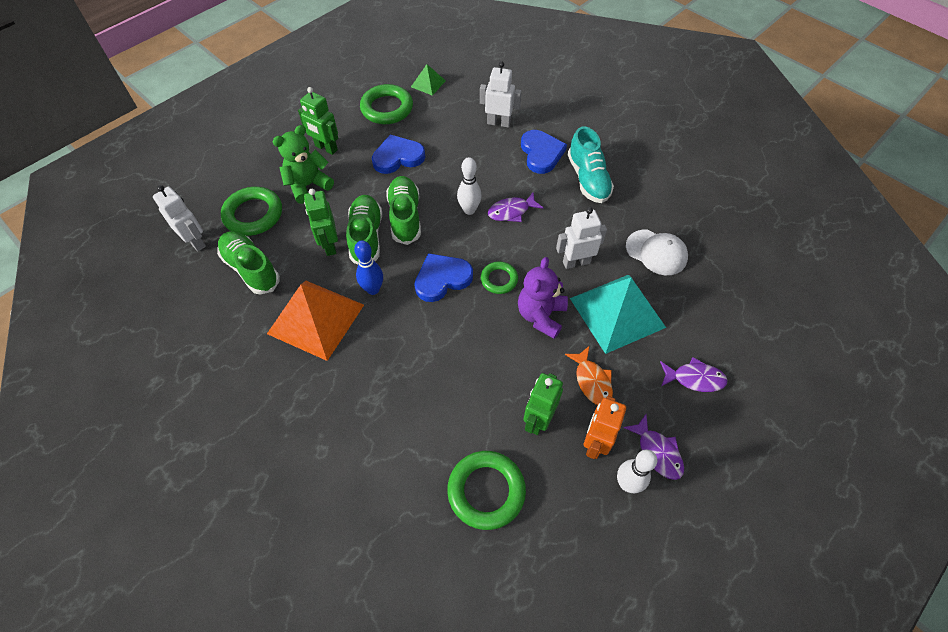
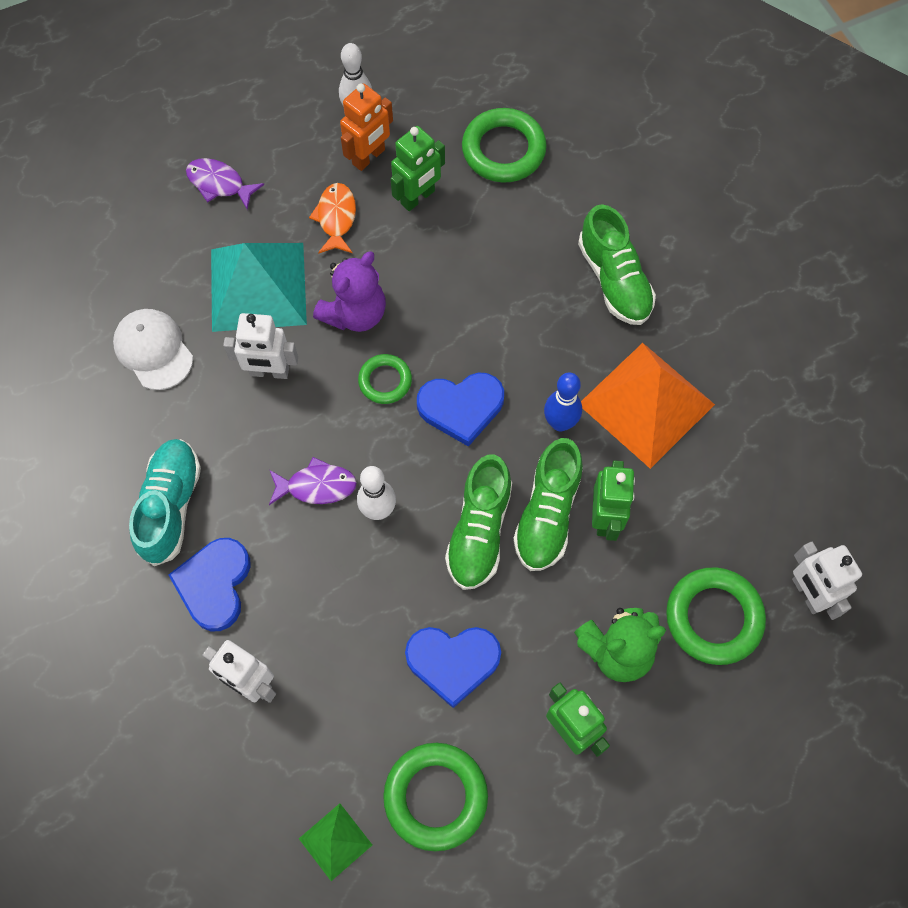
camera: 160 degrees left, 10 degrees up
green shoe [217,231,280,295] -> green shoe moved to [578,204,656,325]
purple fish [623,414,684,480] -> none

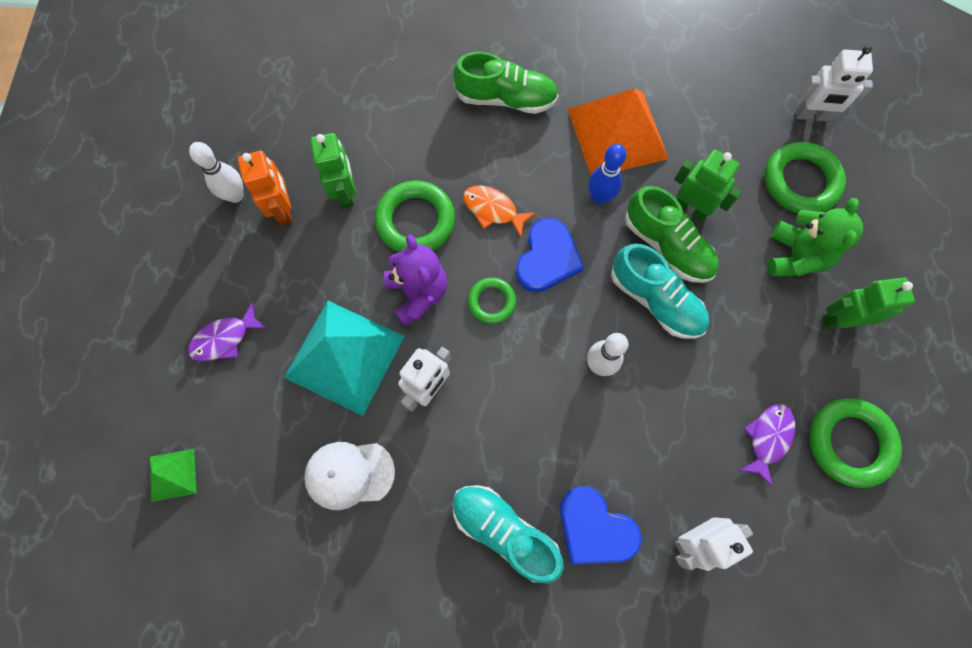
camera: 60 degrees left, 5 degrees up
purple fish [269,457,357,505] -> purple fish moved to [739,404,795,487]
green pyramid [299,803,372,881] -> green pyramid moved to [150,449,197,502]
orange fish [309,183,356,254] -> orange fish moved to [463,186,536,237]
blue heart [405,627,501,708] -> none
green shoe [445,455,512,590] -> turquoise shoe [611,244,709,339]
green ring [462,108,547,183] -> green ring moved to [375,180,455,252]

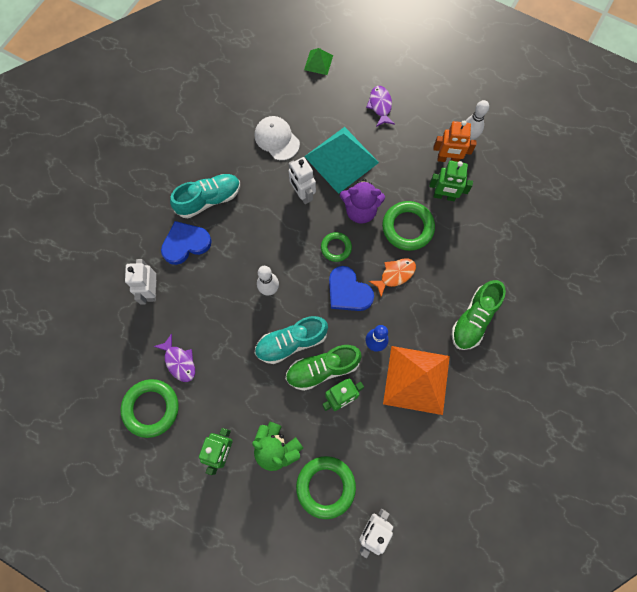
camera: 115 degrees right, 0 degrees up
white cap [304,442,395,510] -> white cap turned 60 degrees counterclockwise [255,116,300,160]

